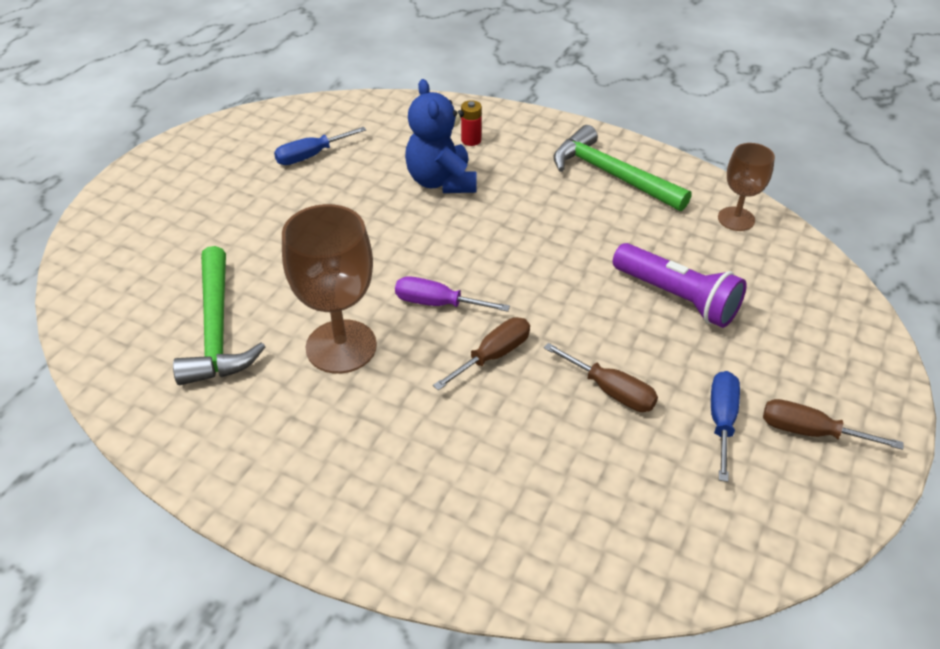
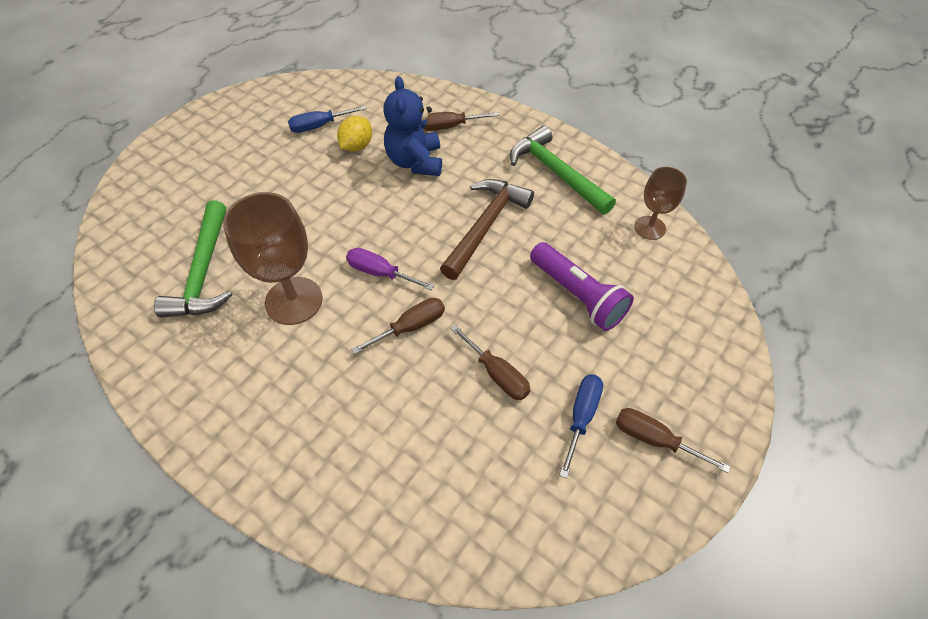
camera: 10 degrees right, 10 degrees up
red battery [461,100,482,146] -> brown screwdriver [423,112,499,131]
none -> yellow lemon [337,116,372,152]
none -> brown hammer [440,179,534,280]

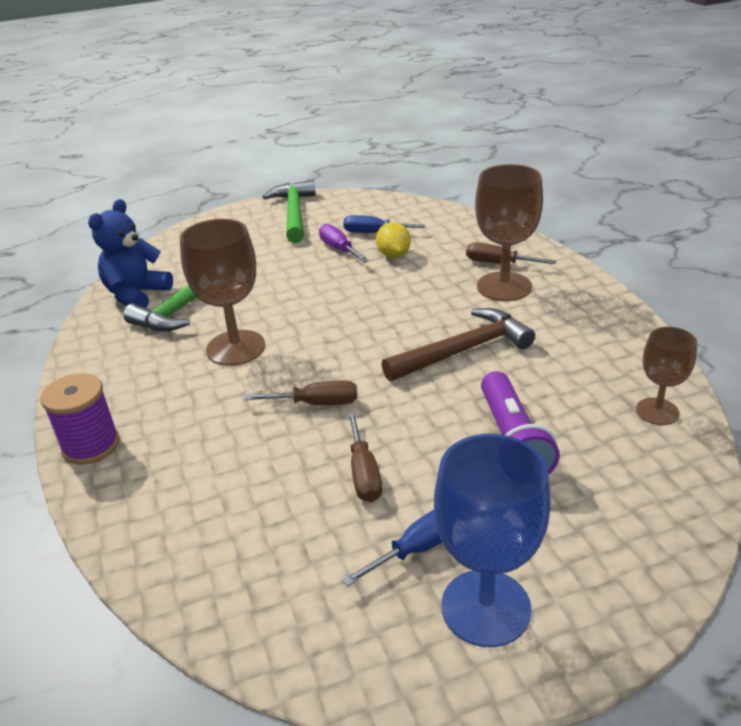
camera: 35 degrees right, 20 degrees down
yellow lemon [337,116,372,152] -> yellow lemon turned 75 degrees counterclockwise [376,222,411,258]
purple screwdriver [346,248,434,290] -> purple screwdriver moved to [319,224,369,263]
blue teddy bear [383,76,442,176] -> blue teddy bear moved to [88,199,173,308]
green hammer [510,125,616,215] -> green hammer moved to [263,180,316,243]
brown screwdriver [616,408,731,473] -> blue goblet [434,434,551,647]
none -> purple spool [40,373,120,465]
none -> brown goblet [475,164,543,301]

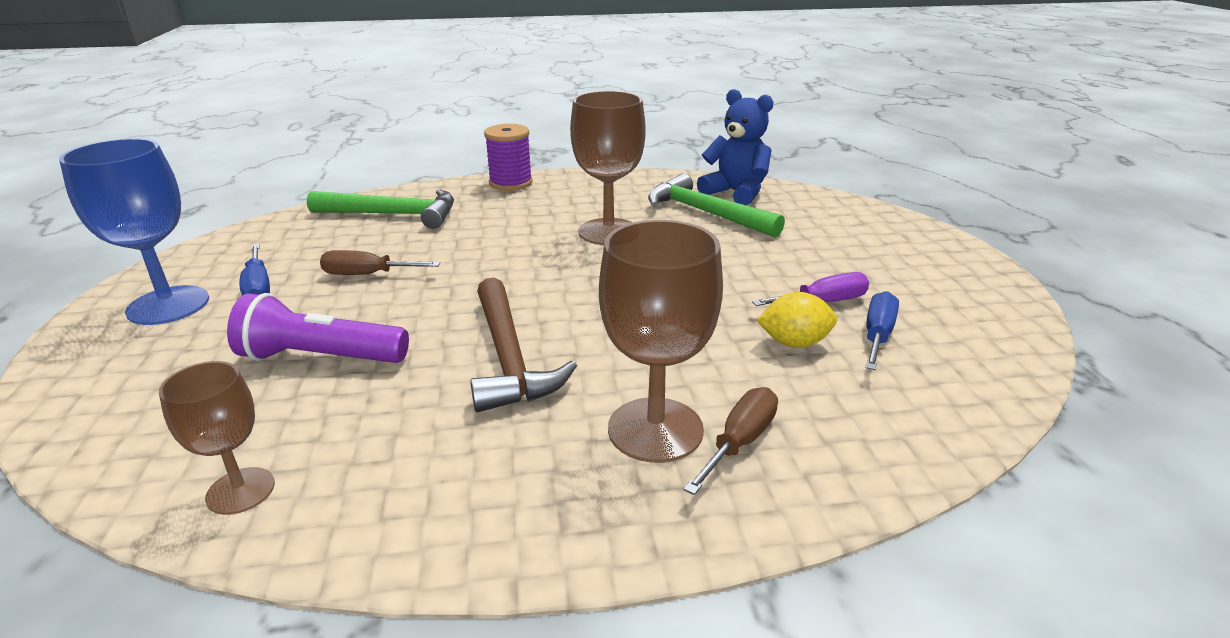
camera: 100 degrees right, 5 degrees down
brown screwdriver [244,381,357,405] -> none
green hammer [263,180,316,243] -> green hammer moved to [307,189,454,229]

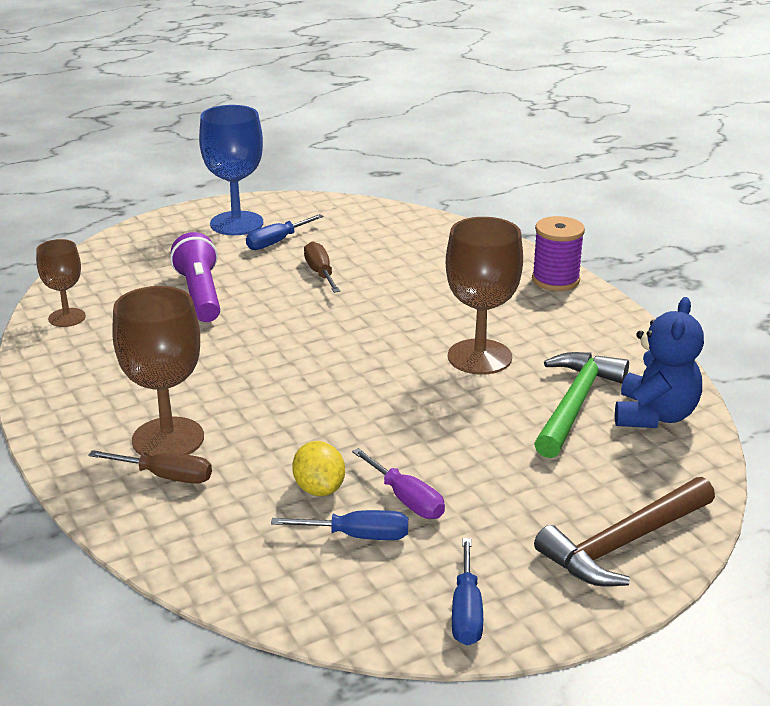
camera: 70 degrees right, 0 degrees up
green hammer [307,189,454,229] -> none
brown hammer [470,278,577,412] -> brown hammer moved to [534,477,715,587]
none -> blue screwdriver [452,538,483,646]

